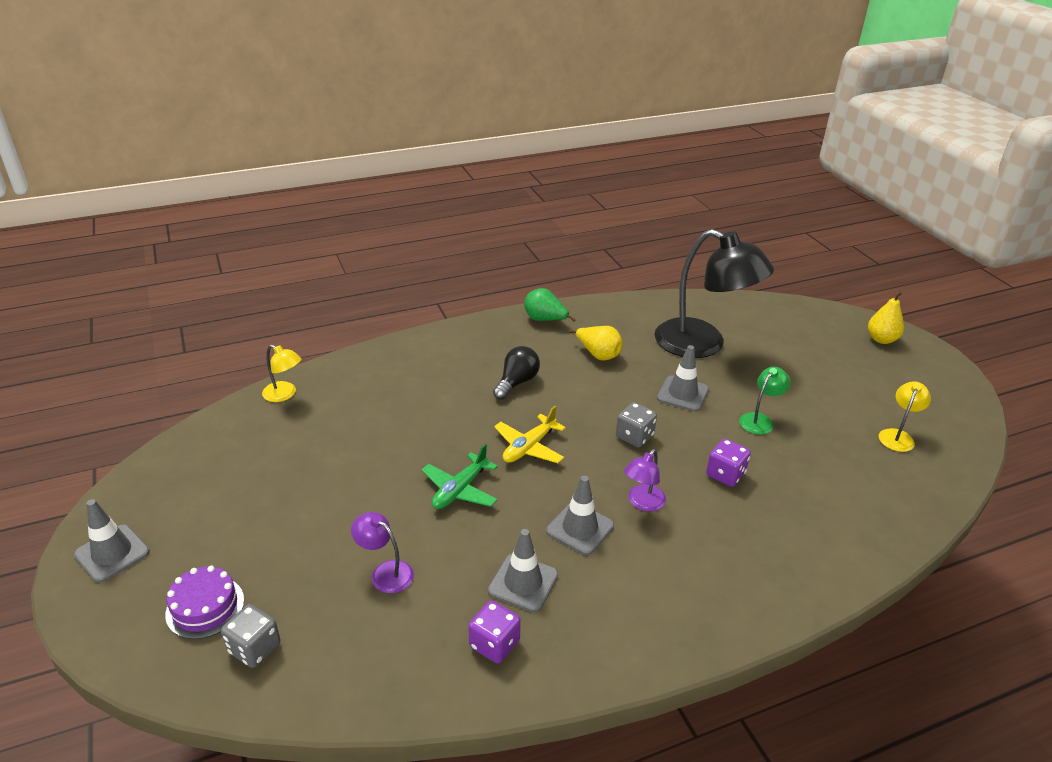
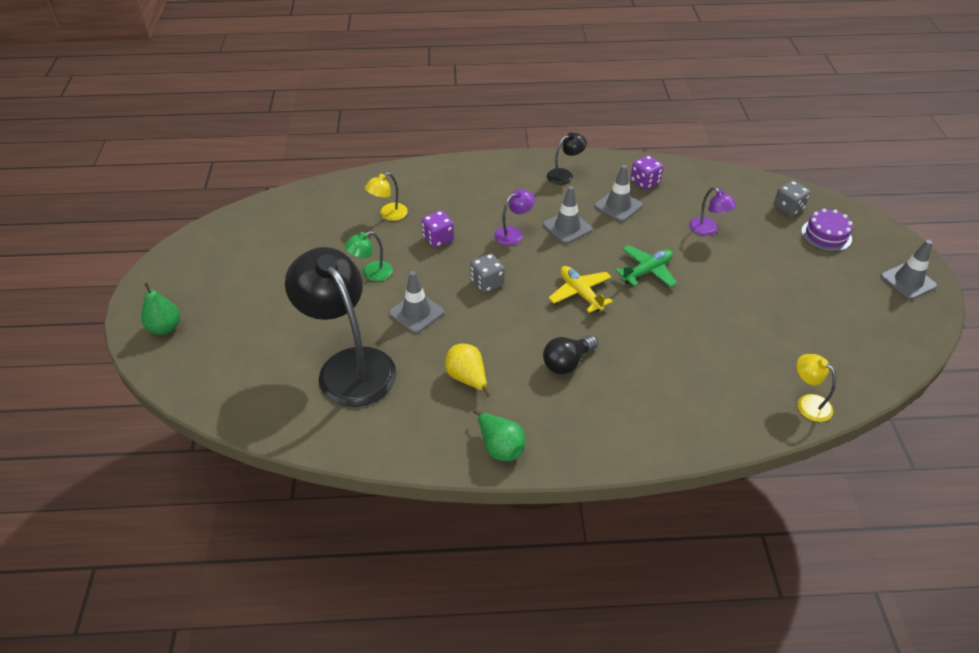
camera: 160 degrees left, 10 degrees up
yellow plane [494,406,566,463] -> yellow plane turned 90 degrees counterclockwise [549,266,613,313]
yellow pear [868,292,904,344] -> green pear [141,283,180,335]
yellow lamp [879,381,931,452] -> yellow lamp moved to [365,172,408,221]
none -> black lamp [547,132,587,185]

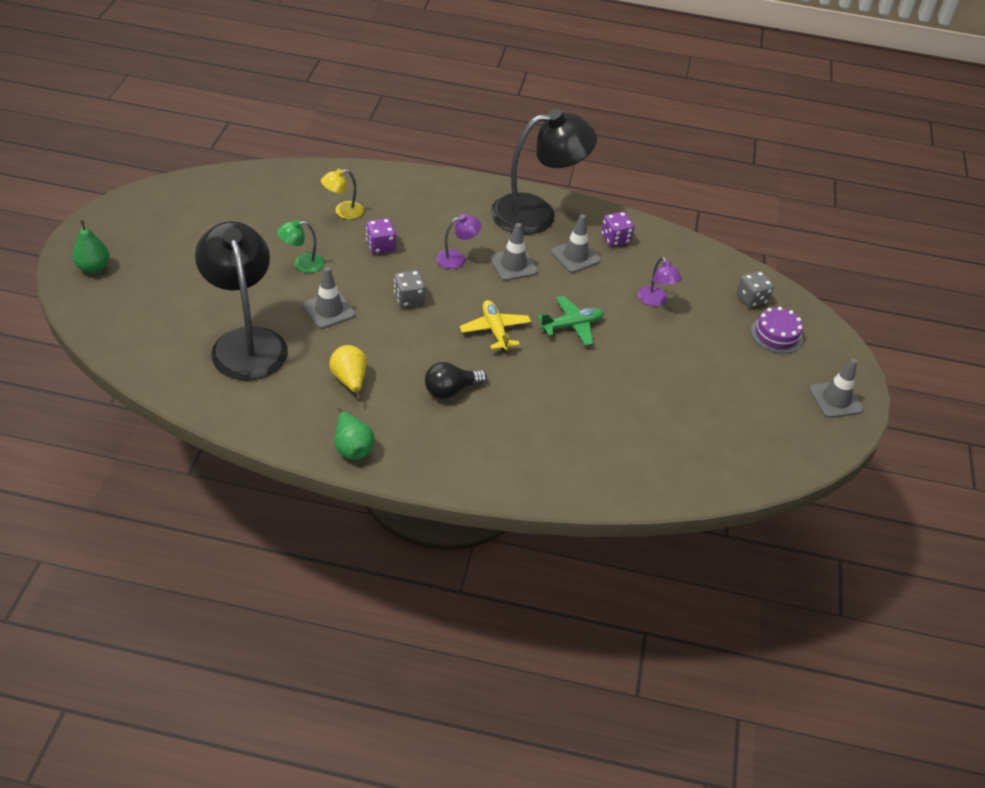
camera: 10 degrees right, 0 degrees up
black lamp [547,132,587,185] -> black lamp [491,109,597,234], size x2.31
yellow lamp [797,354,836,422] -> none

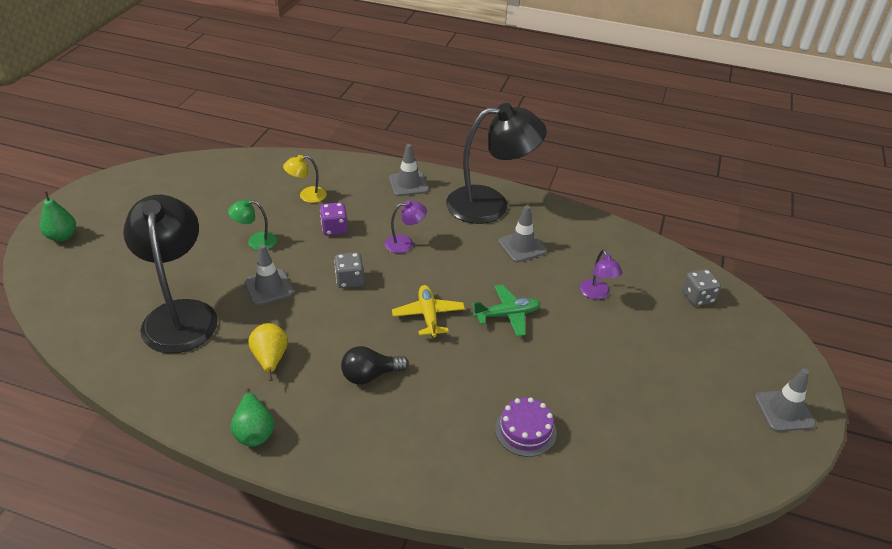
camera: 10 degrees right, 5 degrees down
grey traffic cone [490,223,538,281] -> grey traffic cone moved to [389,144,429,196]
purple dice [601,212,634,247] -> none
purple cake [751,307,803,354] -> purple cake moved to [495,397,557,457]

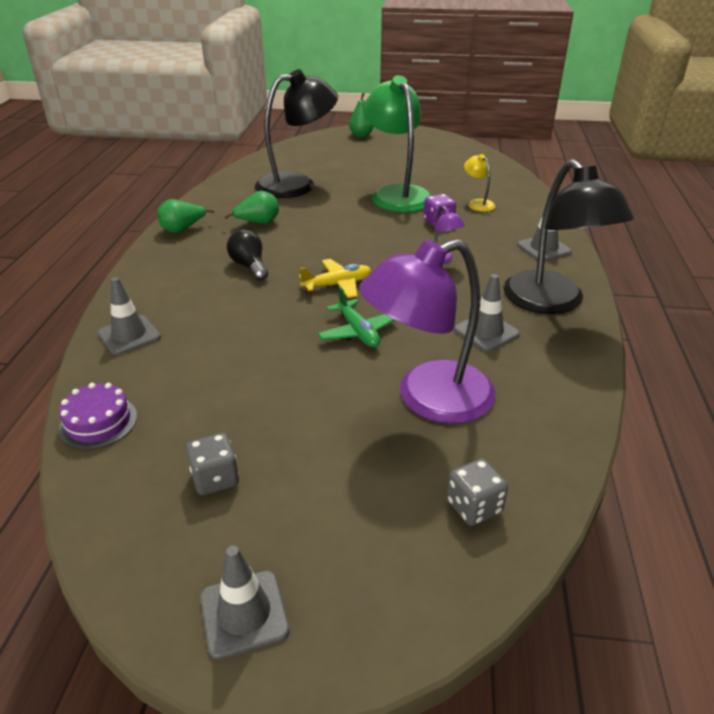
camera: 80 degrees right, 5 degrees down
green lamp [228,199,277,250] -> green lamp [363,75,432,212], size x2.31
grey traffic cone [244,245,294,305] -> grey traffic cone moved to [97,277,161,355]
yellow pear [248,323,288,381] -> green pear [224,191,279,224]
grey dice [334,252,364,288] -> grey dice moved to [186,433,239,495]
purple cake [495,397,557,457] -> purple cake moved to [59,383,137,449]
purple lamp [580,250,623,300] -> purple lamp [359,239,496,424], size x2.31

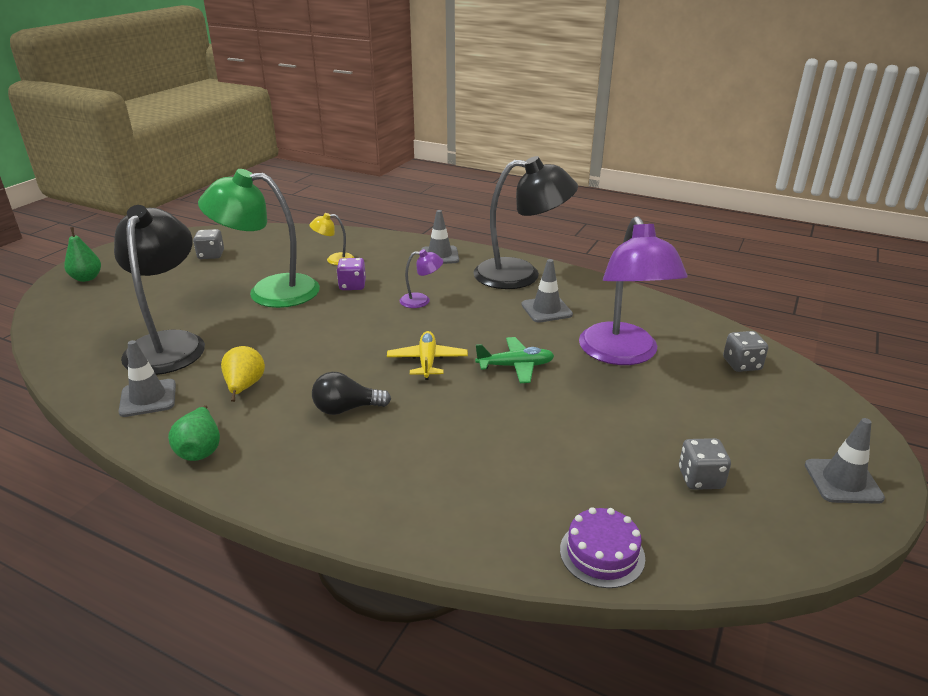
camera: 70 degrees left, 5 degrees down
grey traffic cone [97,277,161,355] -> grey traffic cone moved to [118,340,176,417]
green pear [224,191,279,224] -> yellow pear [221,346,265,402]
none -> grey dice [193,229,224,259]

